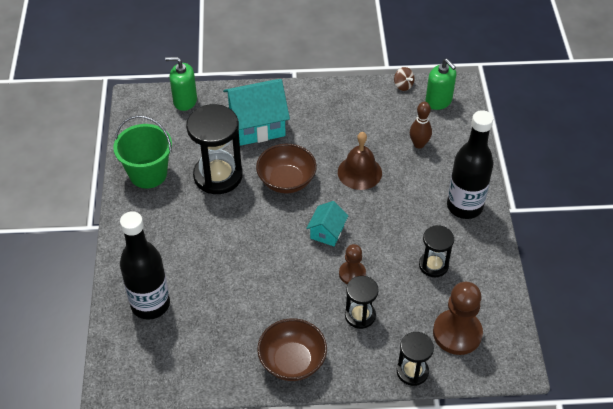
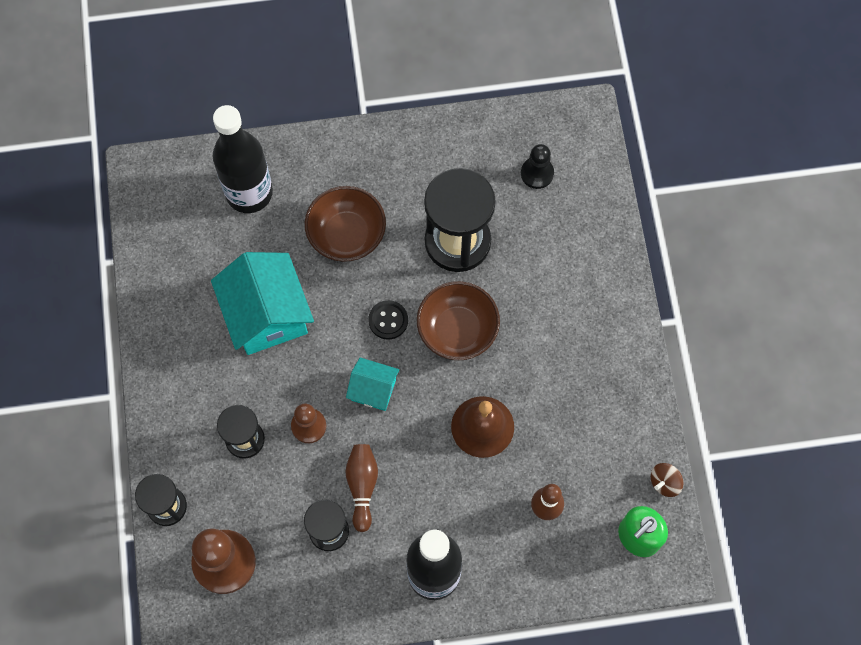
camera: 85 degrees right, 20 degrees up
green bucket [113,115,172,189] -> none
green soap dispenser [165,57,197,111] -> none
turquoise house [223,79,290,146] -> turquoise house moved to [211,252,314,355]
brown bowl [257,318,327,381] -> brown bowl moved to [305,186,386,262]
none -> brown bowling pin [345,444,378,532]
none -> black button [368,300,408,340]
none -> black pawn [521,144,554,189]

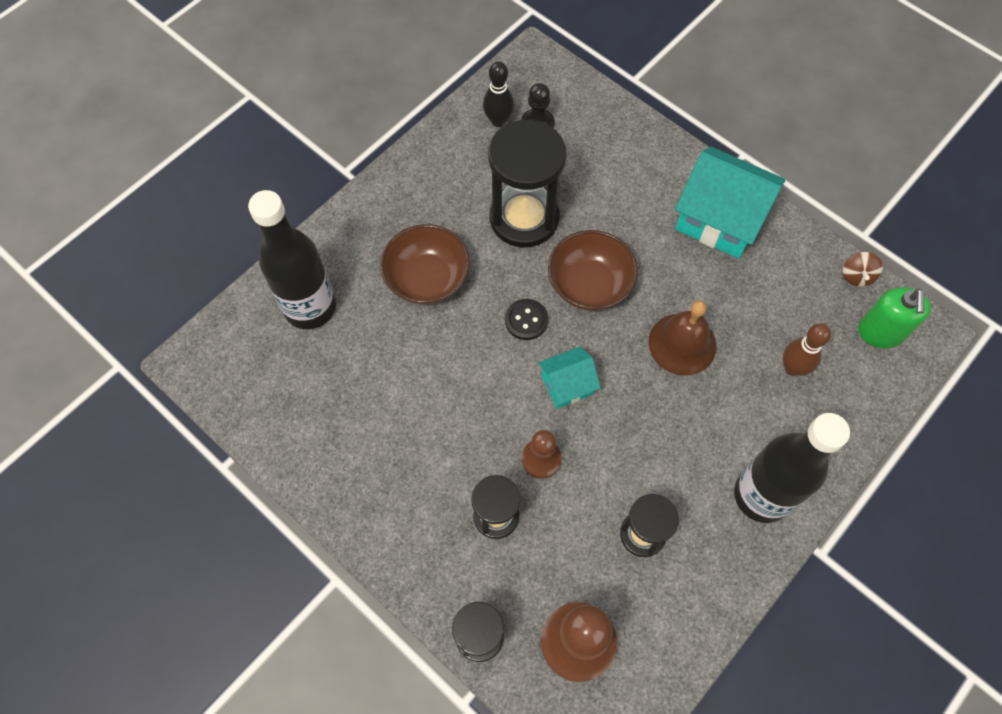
camera: 40 degrees left, 5 degrees down
turquoise house [211,252,314,355] -> turquoise house moved to [675,147,785,259]
brown bowling pin [345,444,378,532] -> none
none -> black bowling pin [483,61,514,127]

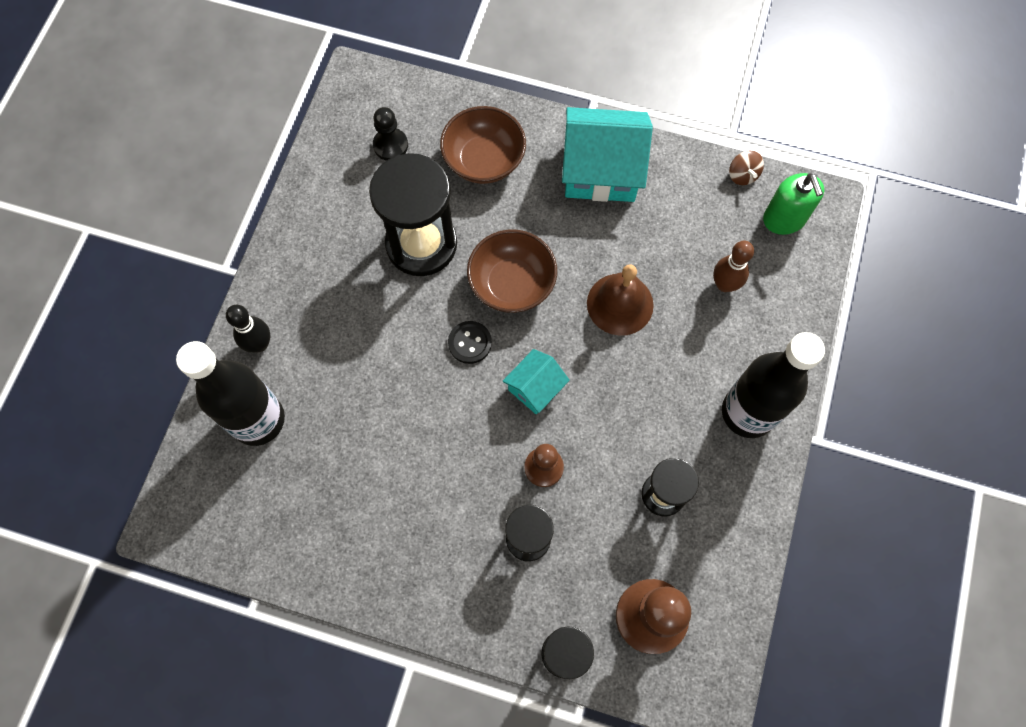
camera: 25 degrees left, 5 degrees up
brown bowl [380,224,470,305] -> brown bowl moved to [440,106,526,184]
black bowling pin [483,61,514,127] -> black bowling pin moved to [226,305,270,353]

